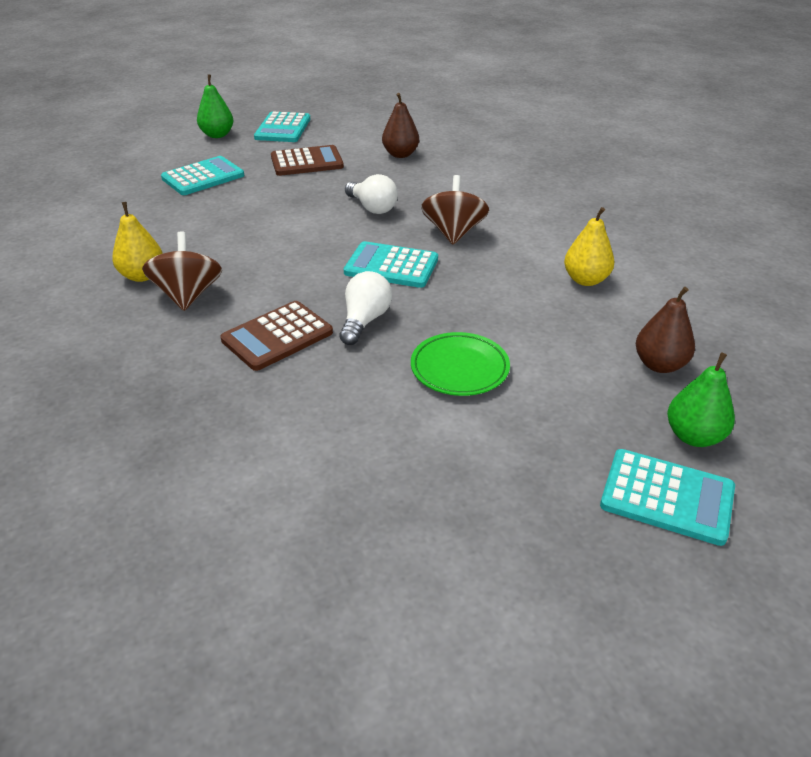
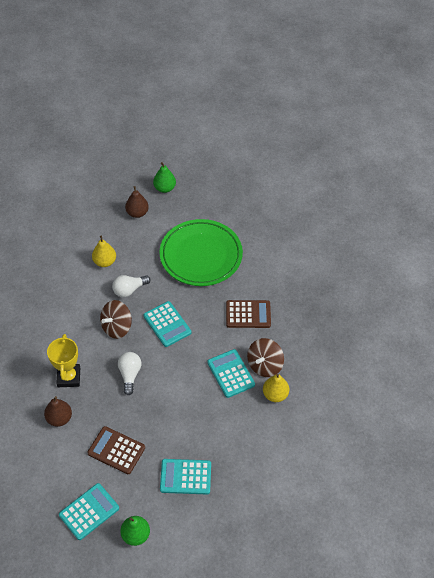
camera: 140 degrees left, 15 degrees up
white light bulb [339,271,392,345] -> white light bulb moved to [112,275,150,298]
green plate [411,332,510,396] -> green plate [160,219,243,286], size x1.97
turquoise calculator [600,449,735,546] -> turquoise calculator moved to [207,349,255,398]
none -> yellow trophy [47,334,80,387]

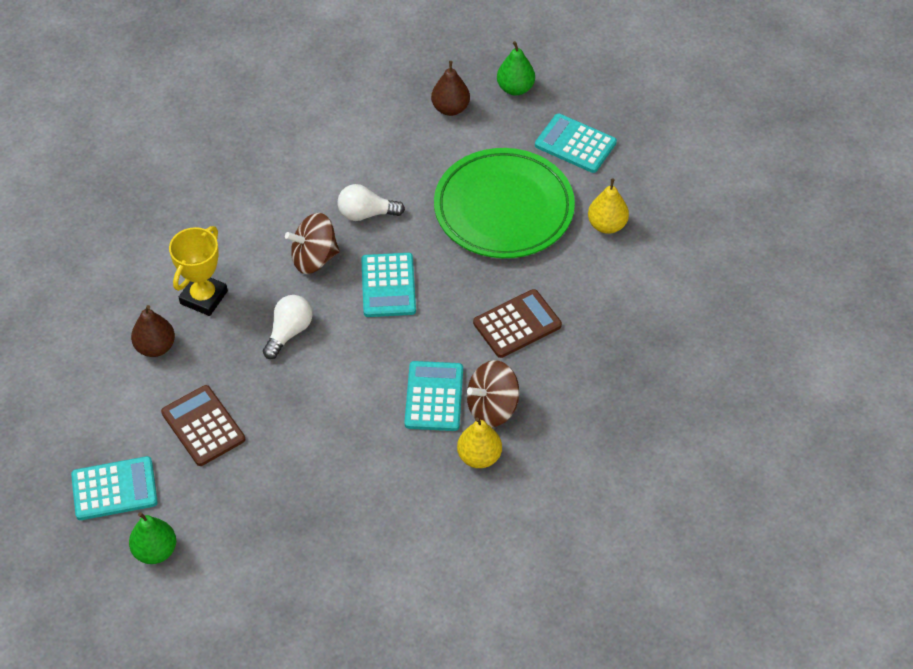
camera: 30 degrees right, 0 degrees up
yellow pear [92,235,116,267] -> yellow pear moved to [588,178,629,234]
turquoise calculator [160,459,211,495] -> turquoise calculator moved to [535,114,617,173]
brown calculator [226,300,271,328] -> brown calculator turned 60 degrees counterclockwise [473,289,562,358]

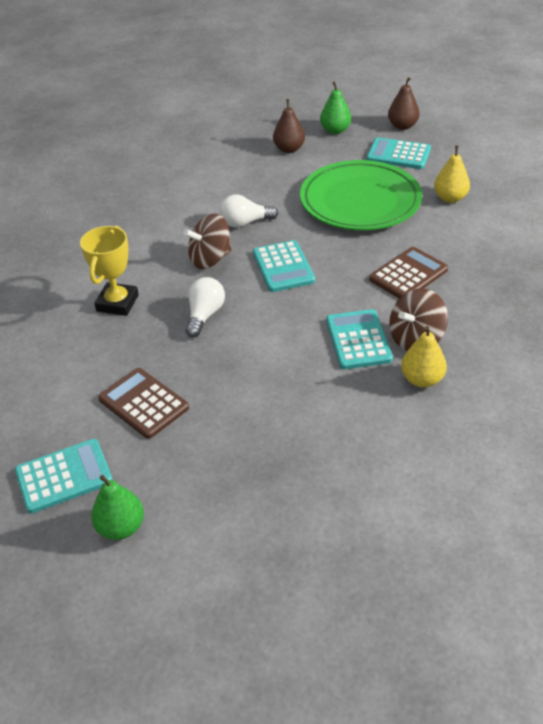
camera: 10 degrees left, 10 degrees down
brown pear [131,305,175,357] -> brown pear moved to [388,77,420,130]

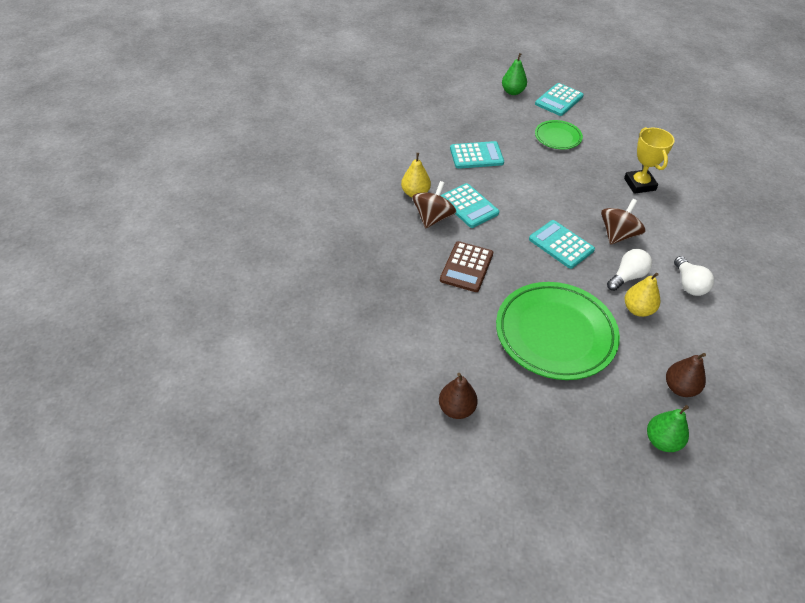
camera: 150 degrees right, 5 degrees up
brown calculator [98,368,189,439] -> green plate [535,120,583,149]
white light bulb [186,277,225,337] -> white light bulb moved to [674,256,714,296]
turquoise calculator [367,138,431,169] -> turquoise calculator moved to [450,141,504,169]
brown pear [388,77,420,130] -> brown pear moved to [439,373,478,419]
yellow pear [434,145,470,203] -> yellow pear moved to [625,273,660,317]

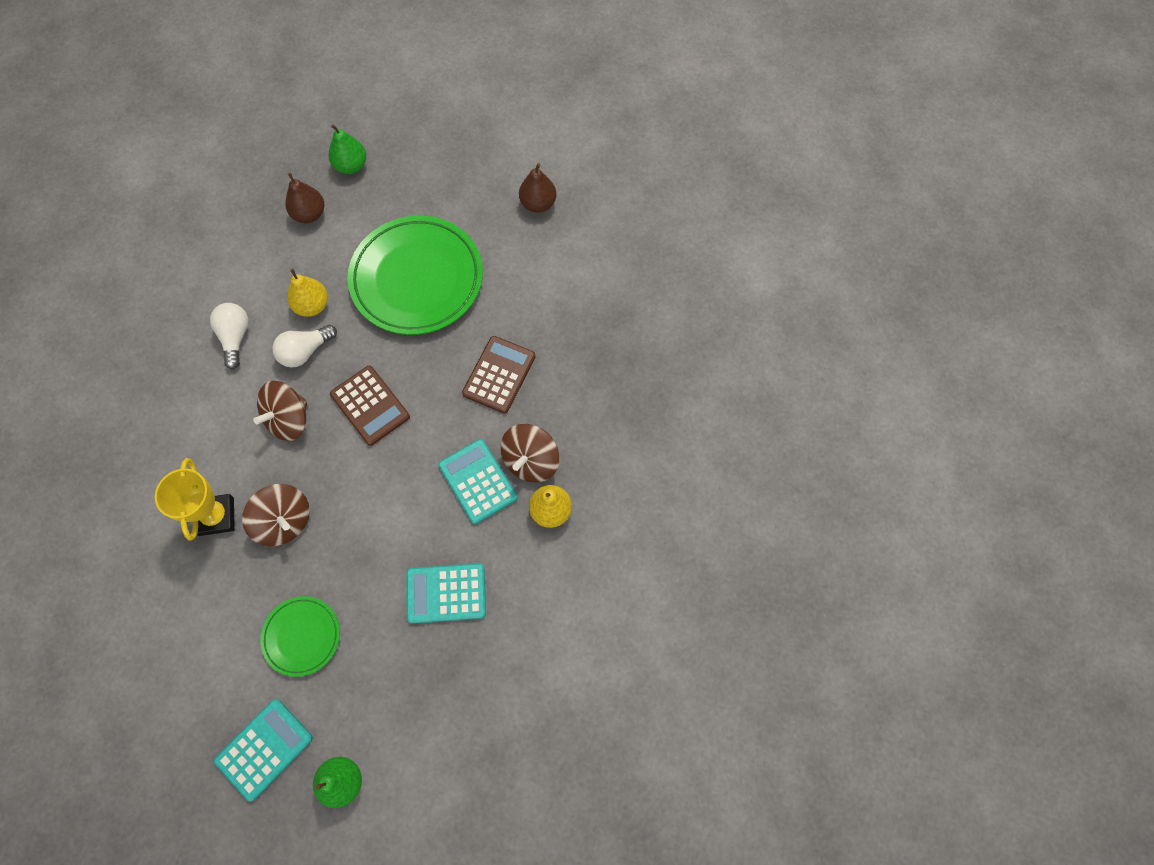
camera: 175 degrees left, 20 degrees up
turquoise calculator [529,220,595,269] -> brown calculator [330,366,410,446]
none -> brown spinning top [242,484,310,546]

